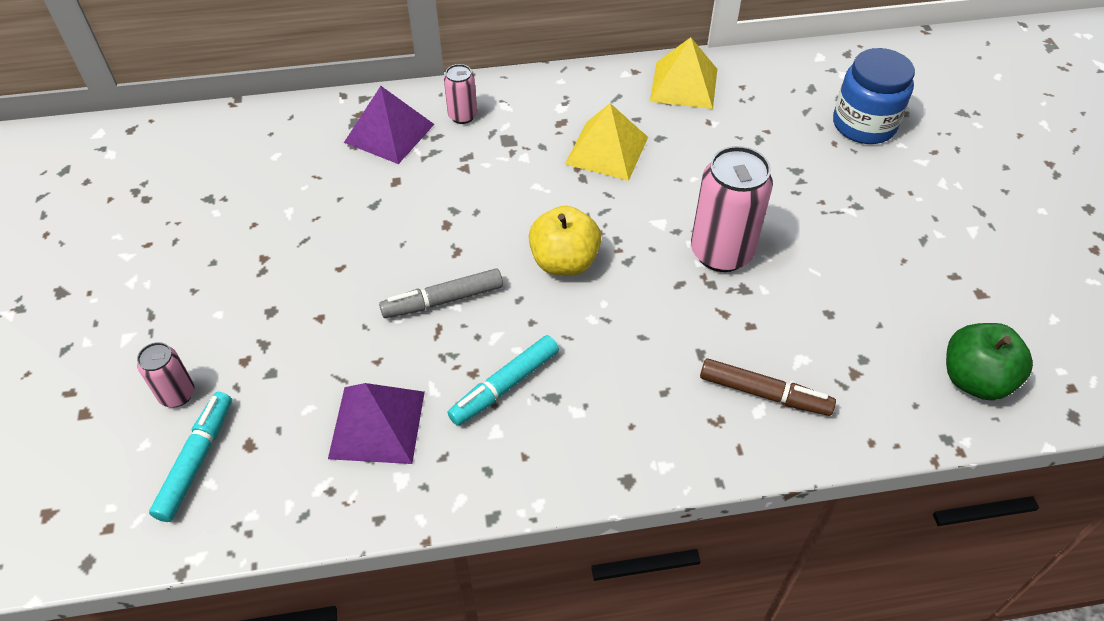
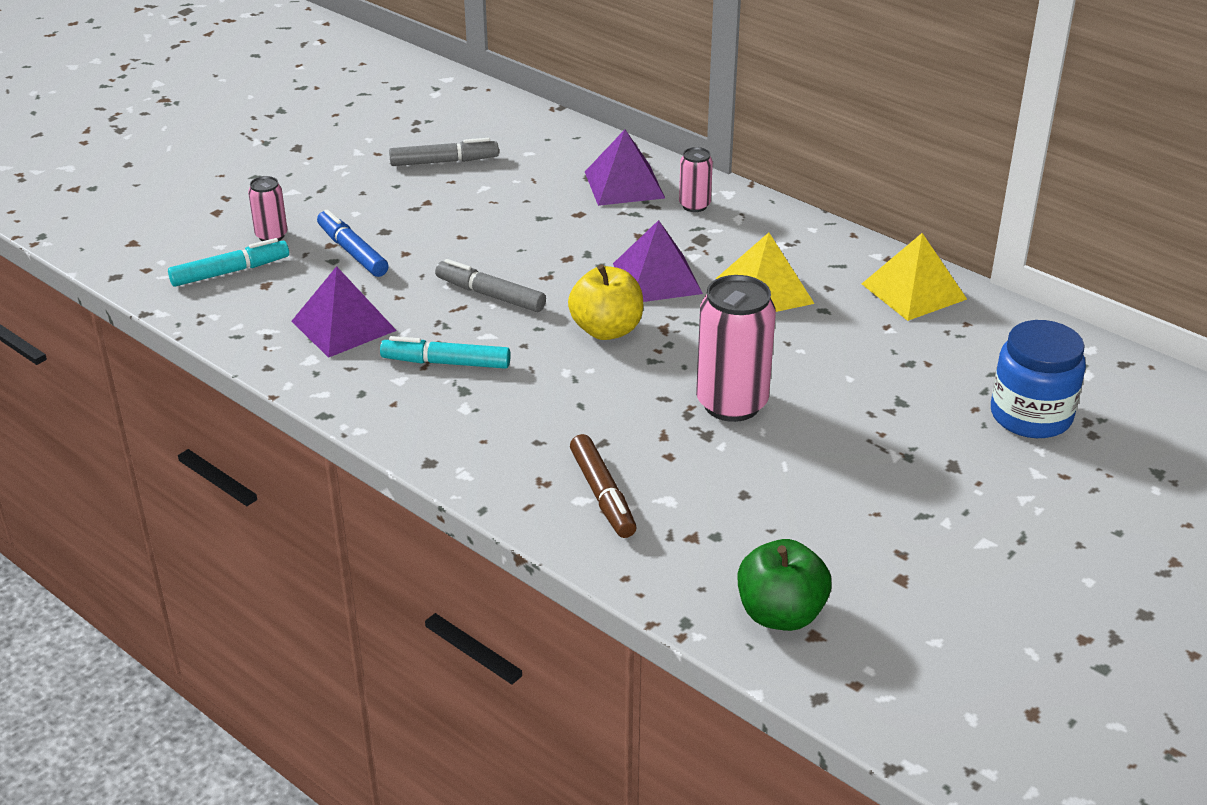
camera: 50 degrees right, 15 degrees down
none -> blue marker [317,209,389,277]
none -> grey marker [389,138,499,166]
none -> purple pyramid [613,220,703,302]

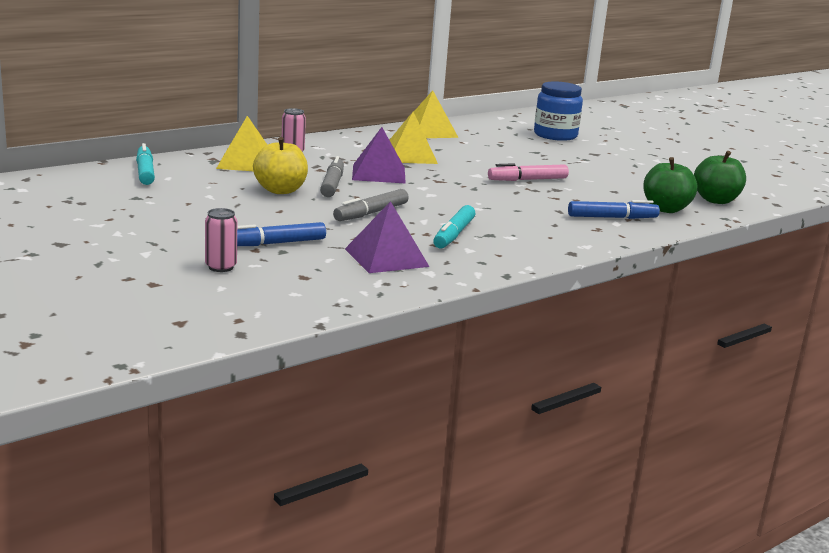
camera: 80 degrees left, 15 degrees down
turquoise marker [168,238,289,287] -> turquoise marker moved to [136,143,155,185]
grey marker [389,138,499,166] -> grey marker moved to [320,156,344,197]
yellow apple [568,264,643,340] -> yellow apple moved to [253,137,308,194]
brown marker [570,434,637,538] -> blue marker [568,200,660,219]
purple pyramid [585,129,665,206] -> yellow pyramid [216,116,267,171]
pink can [696,275,776,422] -> pink marker [488,163,569,181]
none -> green apple [643,157,697,213]

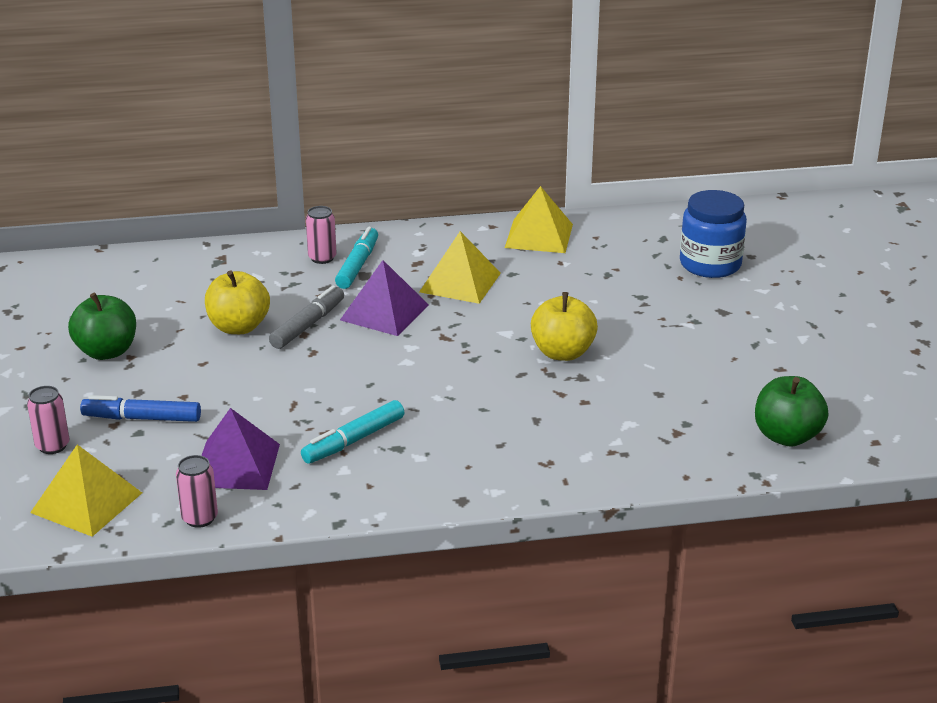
camera: 30 degrees right, 10 degrees up
turquoise marker [136,143,155,185] -> turquoise marker moved to [335,227,378,289]
yellow pyramid [216,116,267,171] -> yellow pyramid moved to [30,445,142,537]
grey marker [333,189,409,221] -> none
pink marker [488,163,569,181] -> yellow apple [531,292,598,361]
blue marker [568,200,660,219] -> none
green apple [643,157,697,213] -> green apple moved to [68,293,136,360]
none -> pink can [176,455,218,528]

